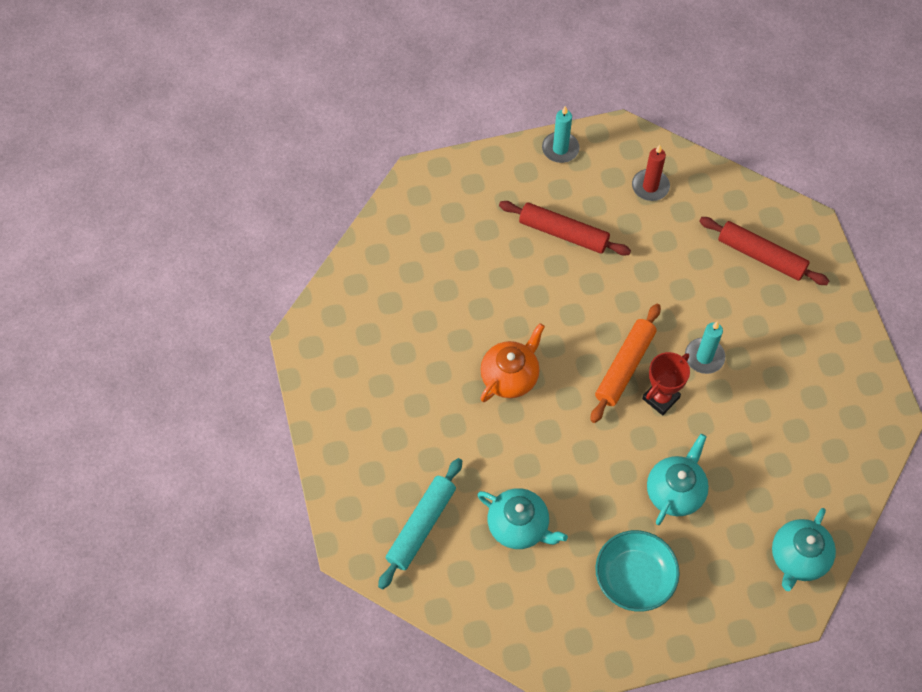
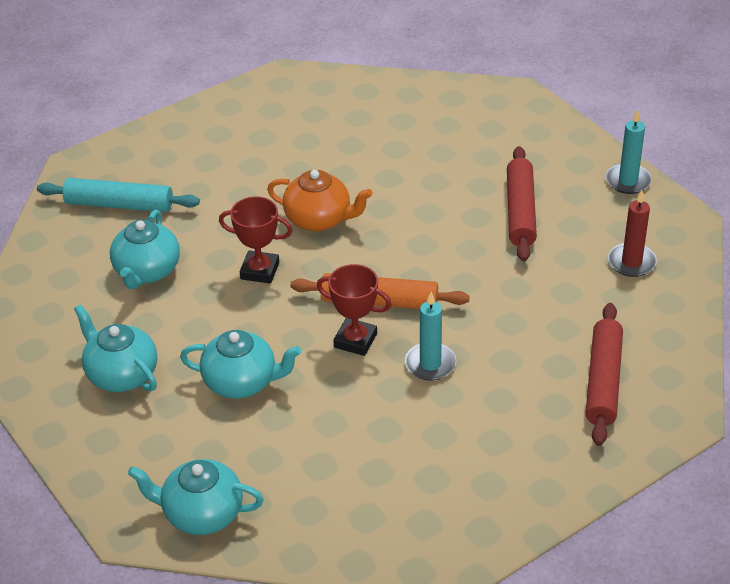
camera: 70 degrees right, 20 degrees down
turquoise bowl [595,530,680,612] -> turquoise teapot [74,305,157,392]
none -> red trophy [219,196,293,284]

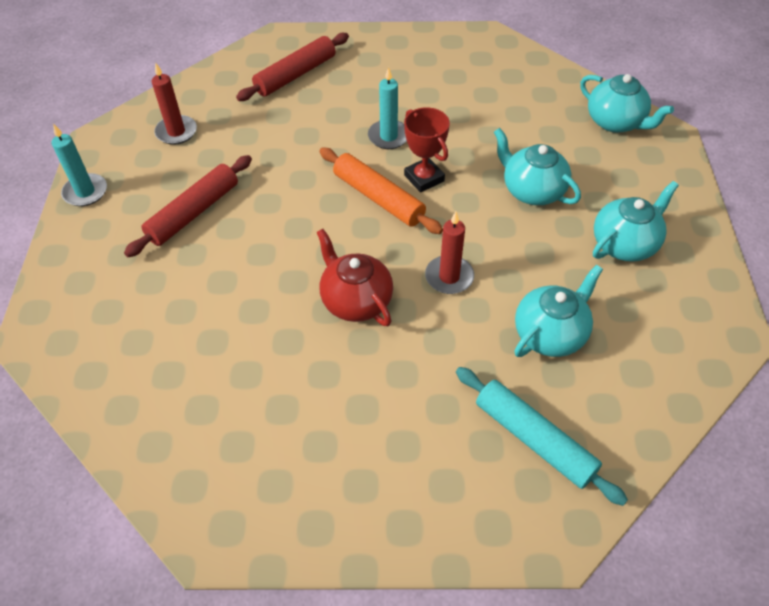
camera: 145 degrees left, 10 degrees up
turquoise teapot [74,305,157,392] -> turquoise teapot turned 120 degrees counterclockwise [593,181,679,262]
red trophy [219,196,293,284] -> red candle [425,212,474,294]
orange teapot [267,170,373,231] -> red teapot [317,229,393,326]

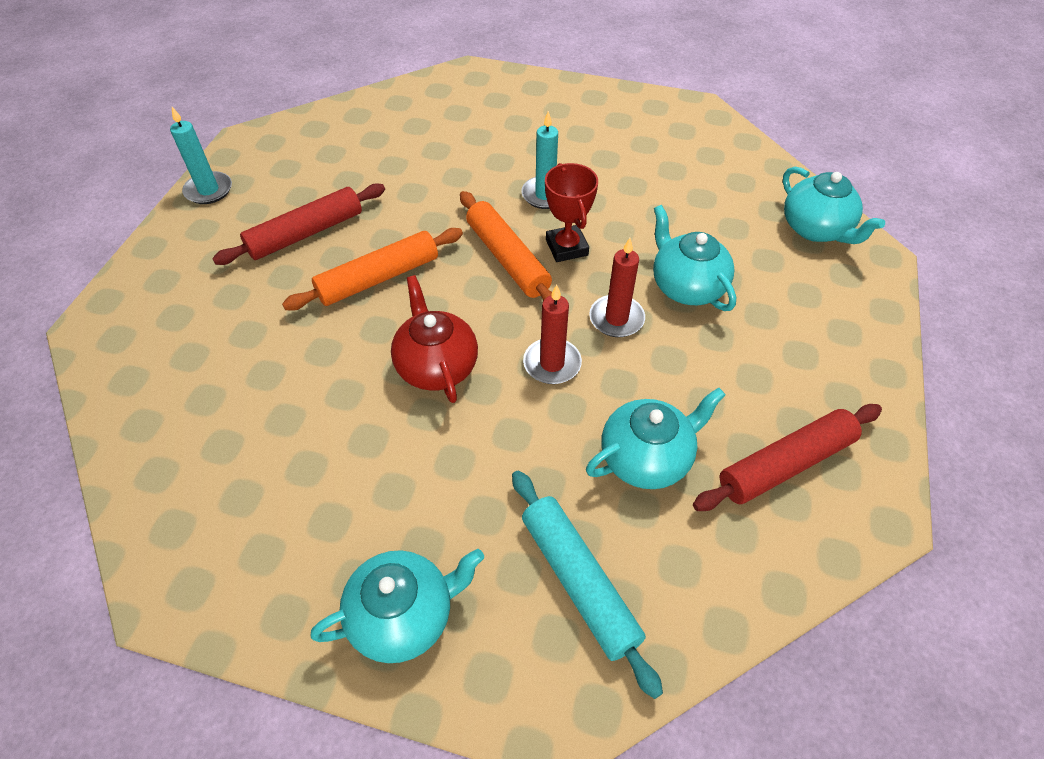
camera: 15 degrees right, 0 degrees up
red candle [151,63,197,145] -> red candle moved to [589,238,645,337]
red rolling pin [236,33,349,101] -> red rolling pin moved to [693,404,882,511]
turquoise teapot [593,181,679,262] -> turquoise teapot moved to [311,549,484,663]
none -> orange rolling pin [282,228,463,311]

